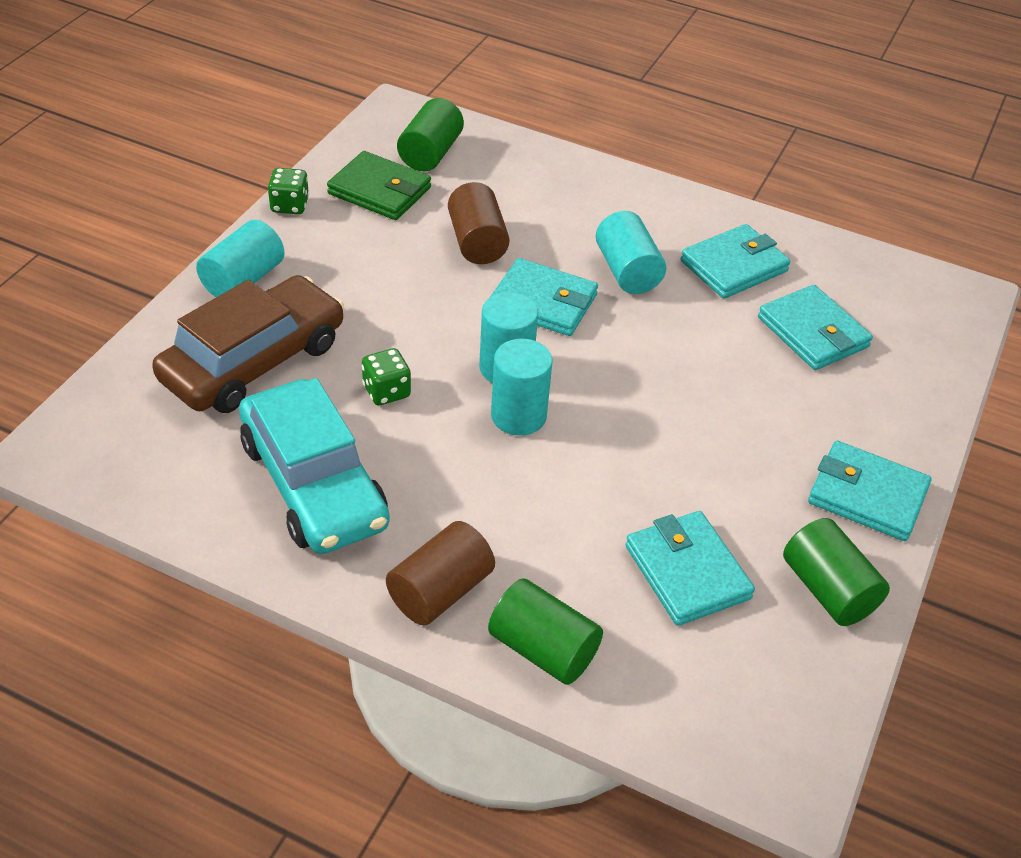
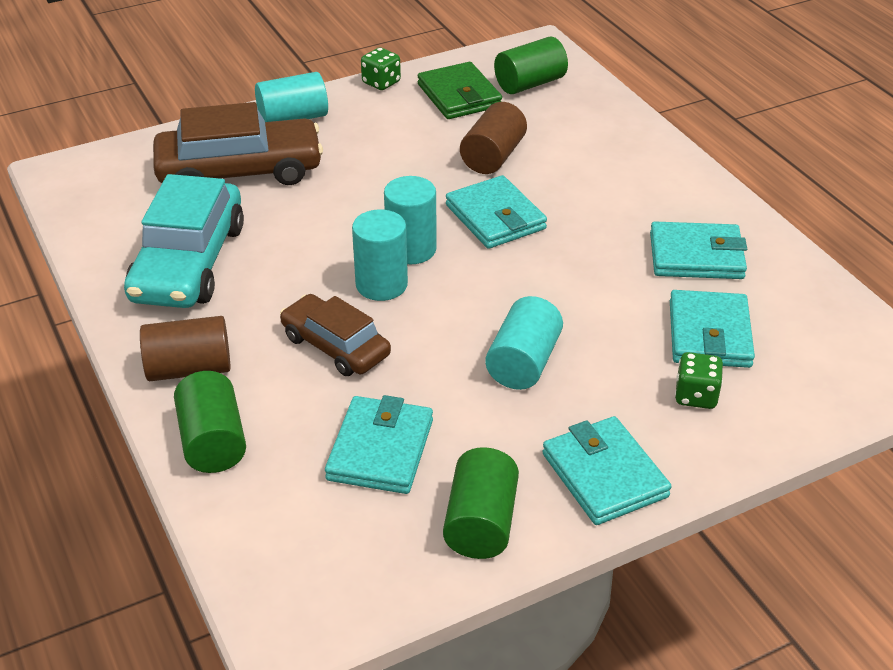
camera: 40 degrees right, 5 degrees down
green dice [362,348,411,405] -> green dice moved to [675,352,723,409]
turquoise cylinder [596,211,666,294] -> turquoise cylinder moved to [485,296,563,390]
none -> brown car [280,294,391,376]

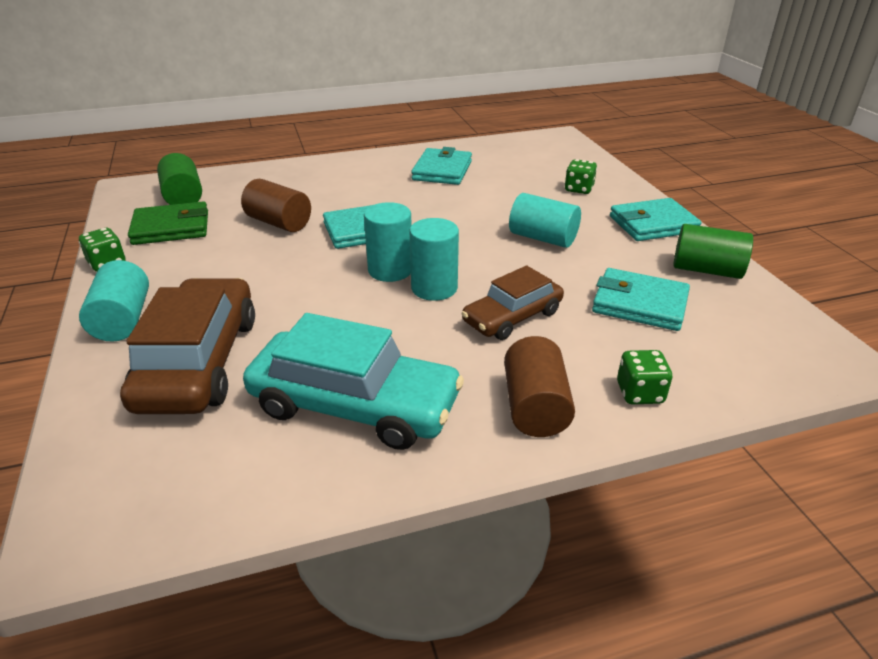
camera: 80 degrees left, 5 degrees down
green cylinder [174,371,246,473] -> green dice [617,350,673,404]
turquoise wallet [670,290,755,368] -> none

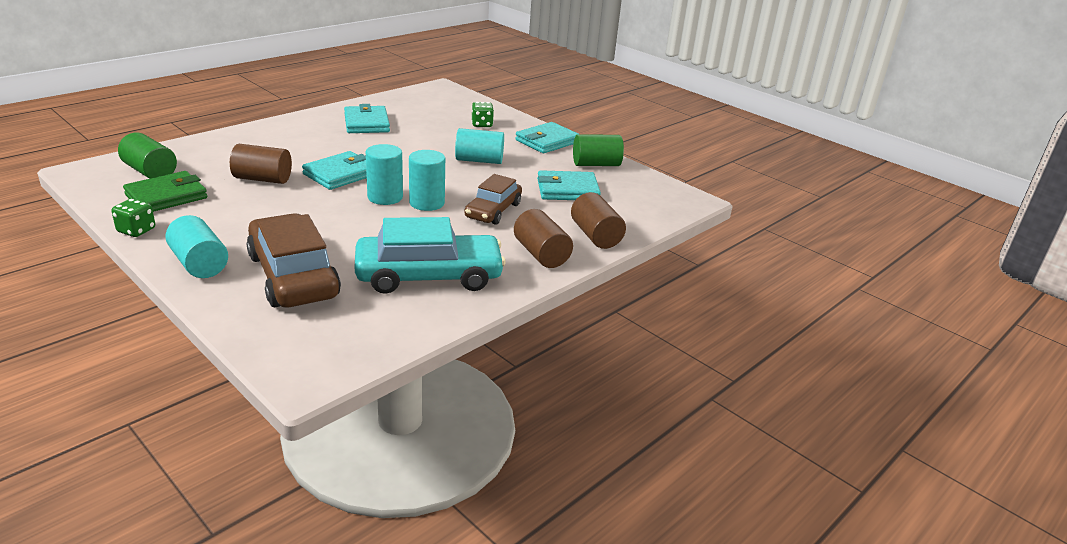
camera: 30 degrees left, 5 degrees down
green dice [617,350,673,404] -> brown cylinder [571,192,626,249]

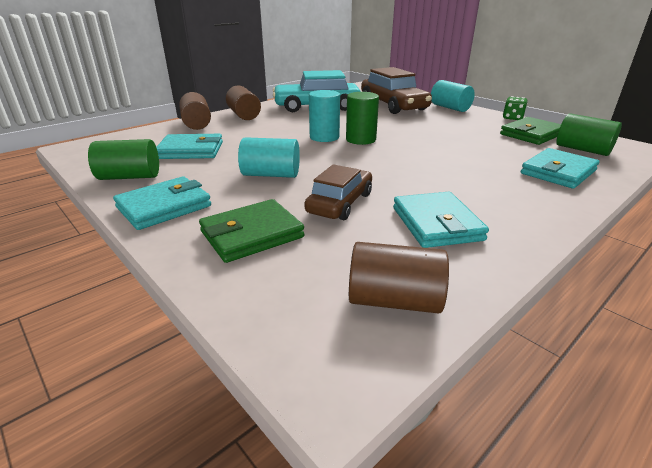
camera: 175 degrees left, 0 degrees up
brown cylinder [230,144,292,184] -> brown cylinder moved to [349,242,449,314]
turquoise wallet [302,151,367,190] -> turquoise wallet moved to [521,148,599,189]
turquoise cylinder [366,144,403,205] -> green cylinder [346,92,379,145]
brown car [464,174,522,225] -> brown car moved to [304,164,372,220]
green dice [471,102,494,127] -> green wallet [199,199,305,263]

